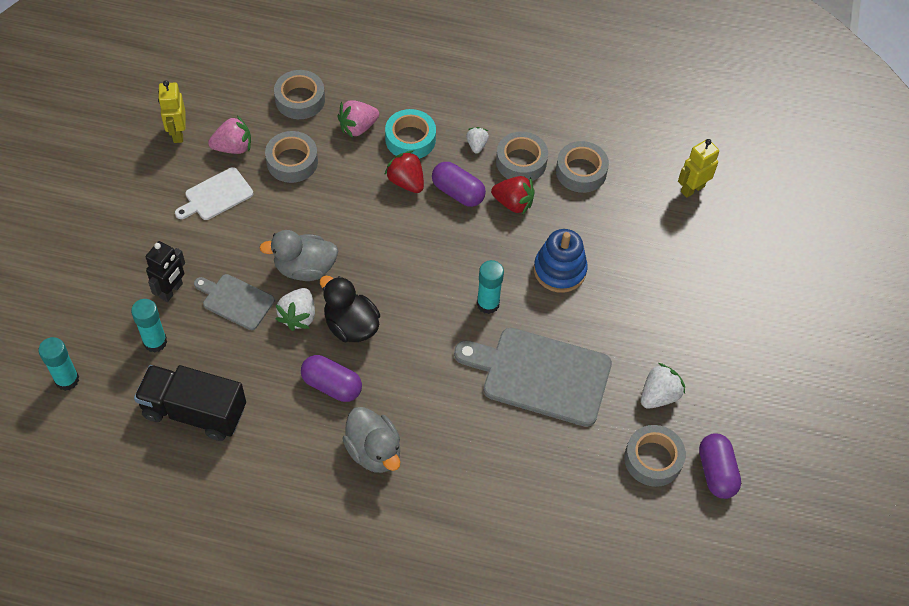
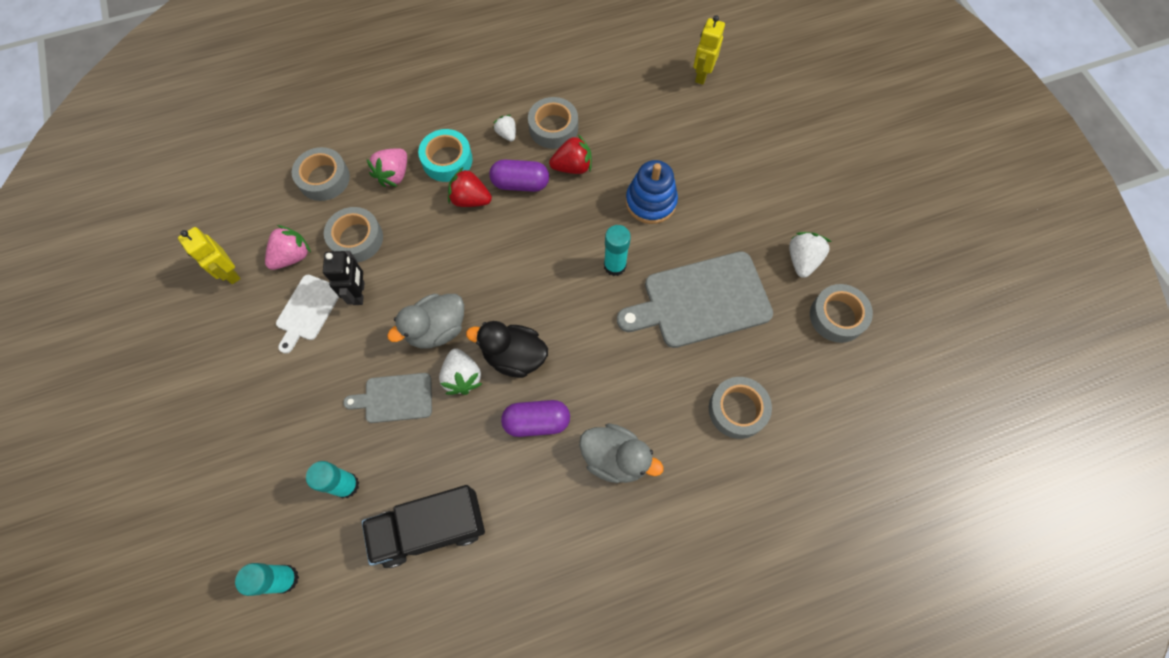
camera: 30 degrees left, 10 degrees up
black robot [146,241,185,302] -> black robot moved to [323,251,365,305]
grey tape [556,141,609,193] -> grey tape moved to [709,377,772,439]
purple capsule [699,433,741,499] -> none

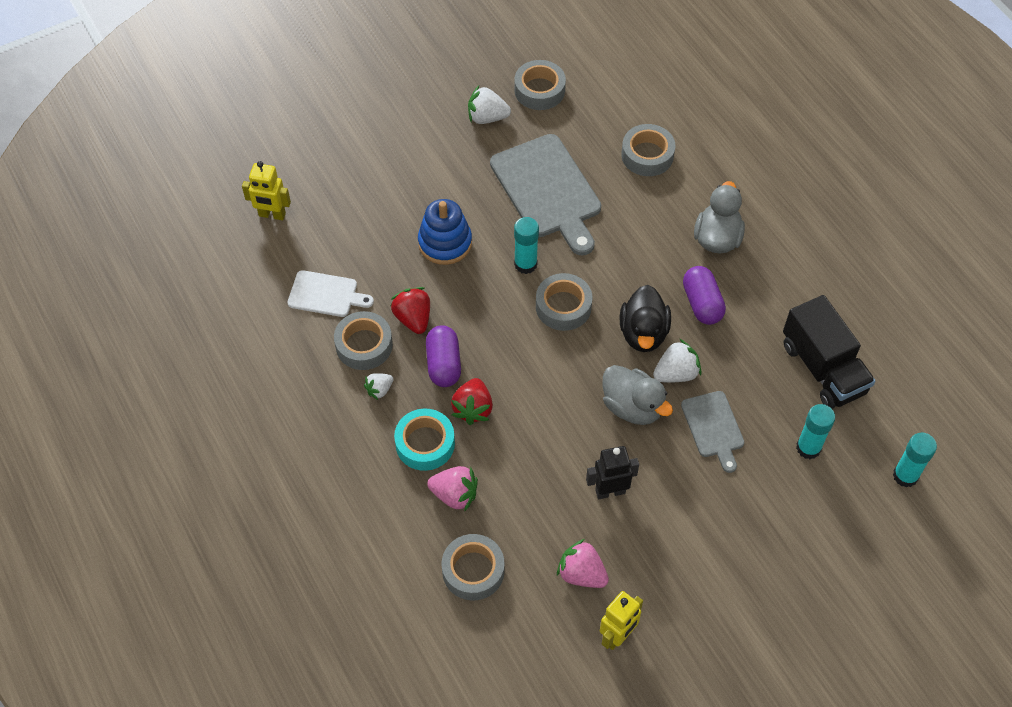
camera: 100 degrees left, 10 degrees down
white cutting board [276,275,339,354] -> white cutting board moved to [287,270,374,317]
grey tape [324,207,383,262] -> grey tape moved to [536,273,593,331]

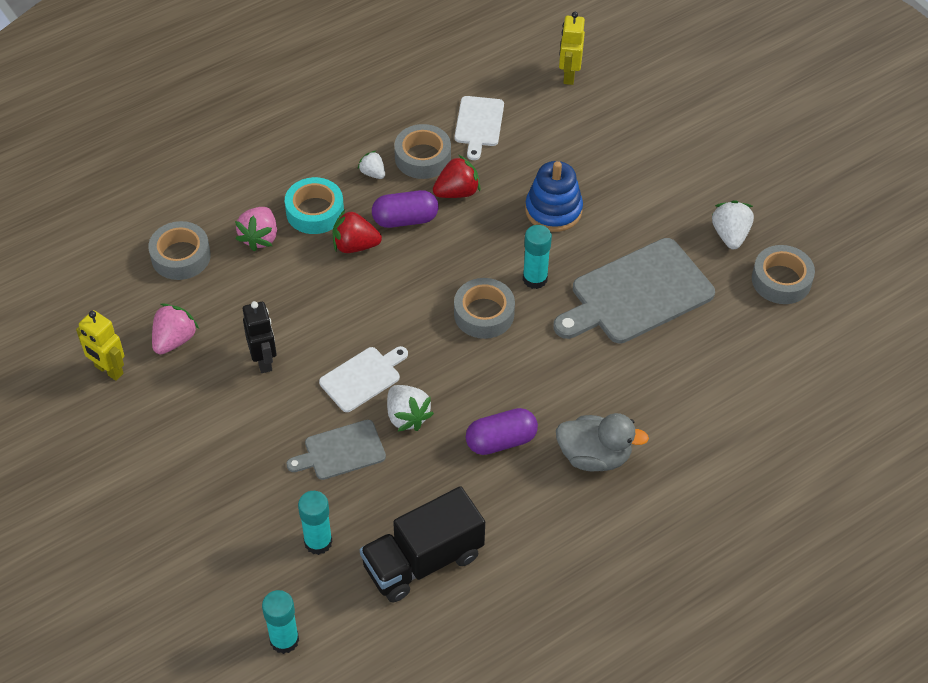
camera: 85 degrees right, 5 degrees down
grey duck [602,365,673,425] -> white cutting board [319,346,408,412]
black duck [620,285,671,352] -> none
grey tape [621,124,675,176] -> none

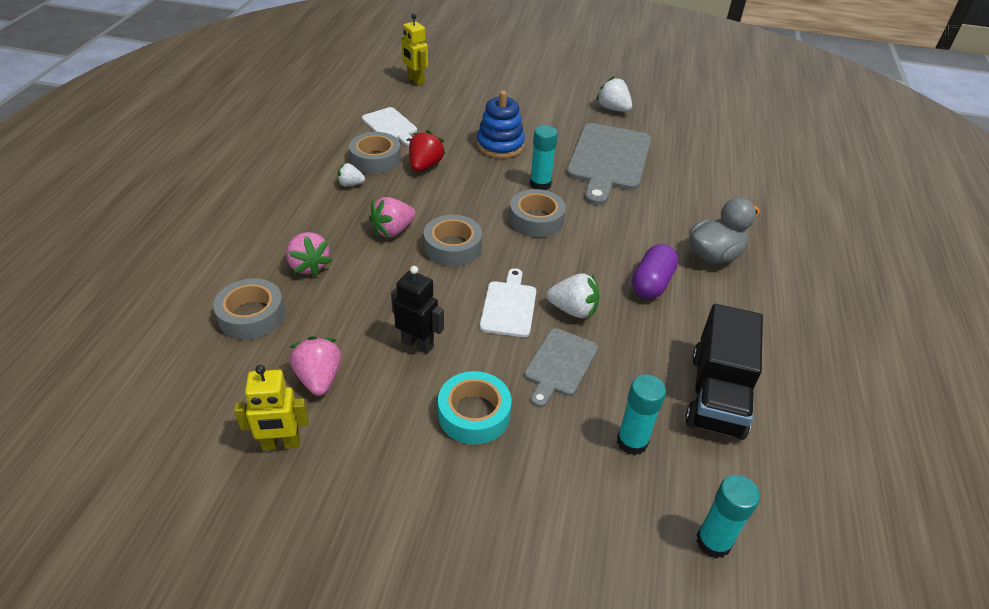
camera: 45 degrees left, 10 degrees down
turquoise tape [285,177,344,234] -> turquoise tape moved to [438,371,511,445]
red strawberry [333,210,382,253] -> pink strawberry [369,197,416,238]
purple capsule [372,190,438,228] -> none
grey tape [752,245,815,304] -> grey tape moved to [424,215,482,267]

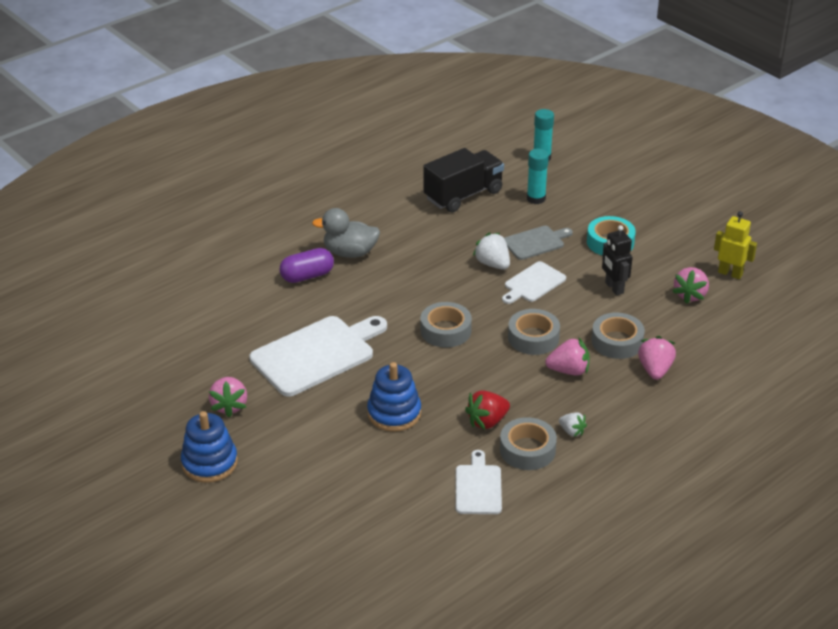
camera: 140 degrees left, 5 degrees down
grey tape [213,278,285,340] -> grey tape moved to [591,313,645,359]
yellow robot [401,14,428,85] -> none
turquoise glue stick [530,125,558,190] -> none
grey cutting board [566,123,651,205] -> white cutting board [249,316,387,397]
white strawberry [596,76,632,112] -> pink strawberry [209,377,247,417]
purple capsule [632,244,678,299] -> purple capsule moved to [279,248,334,283]
none -> blue stacking toy [181,411,238,483]

